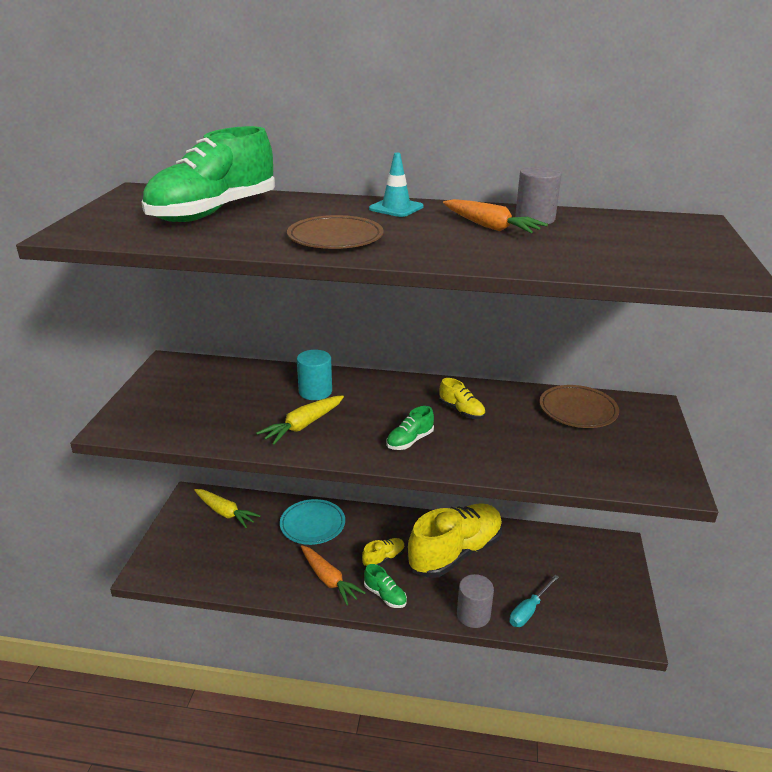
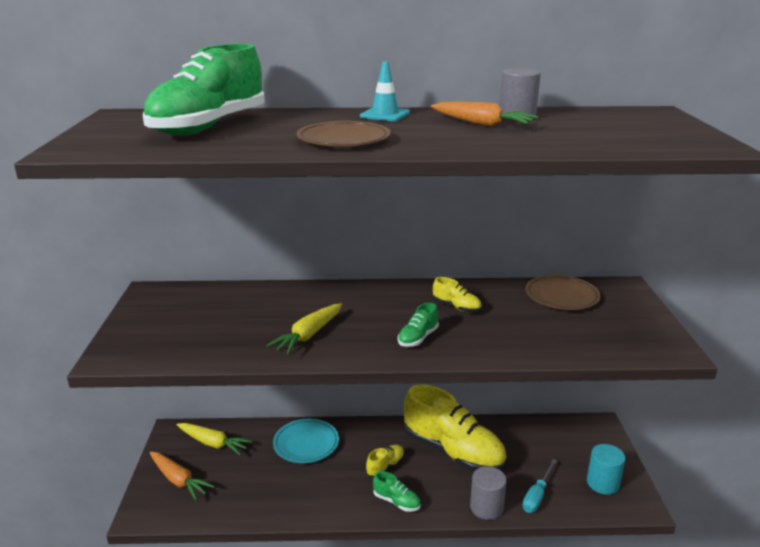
camera: 10 degrees left, 5 degrees down
turquoise cylinder [297,350,332,400] -> turquoise cylinder moved to [587,444,626,495]
orange carrot [301,545,366,606] -> orange carrot moved to [150,452,215,501]
yellow shoe [407,503,503,578] -> yellow shoe turned 90 degrees clockwise [404,384,507,472]

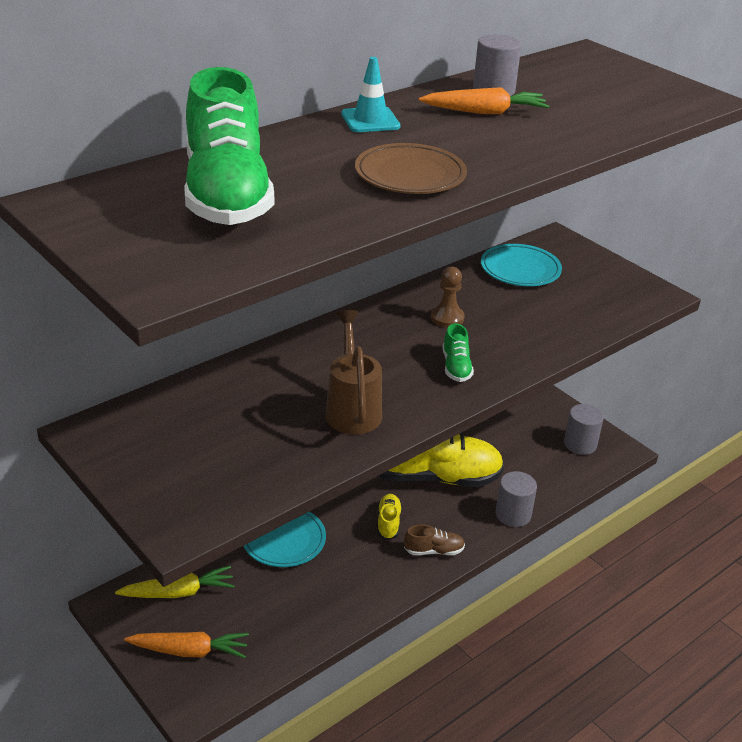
camera: 40 degrees left, 10 degrees up
yellow carrot [266,303,342,354] -> brown watering can [325,310,382,435]
green shoe [373,471,421,512] -> brown shoe [404,524,465,555]
yellow shoe [433,277,482,313] -> brown pawn [431,267,464,328]
turquoise screwdriver [522,459,557,513] -> none
brown plate [525,275,601,310] -> turquoise plate [481,244,562,286]
turquoise cylinder [587,444,626,495] -> grey cylinder [564,404,604,455]

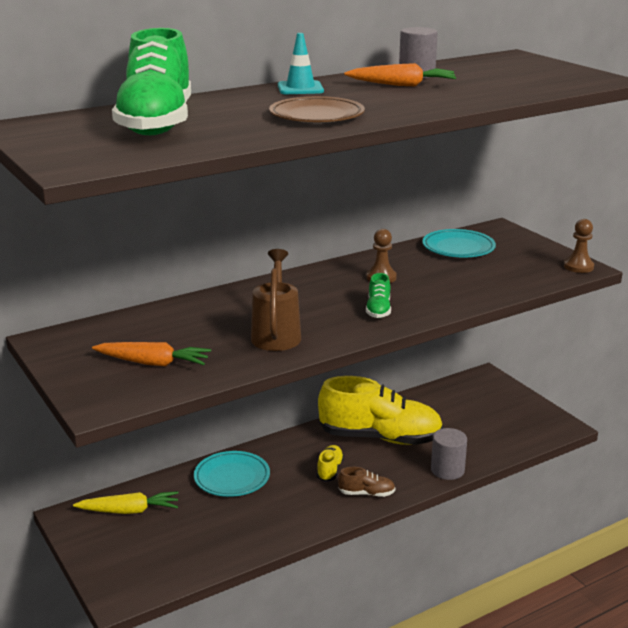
camera: 10 degrees right, 10 degrees down
orange carrot [124,632,249,658] -> orange carrot moved to [92,342,211,366]
grey cylinder [564,404,604,455] -> none
none -> brown pawn [564,219,594,273]

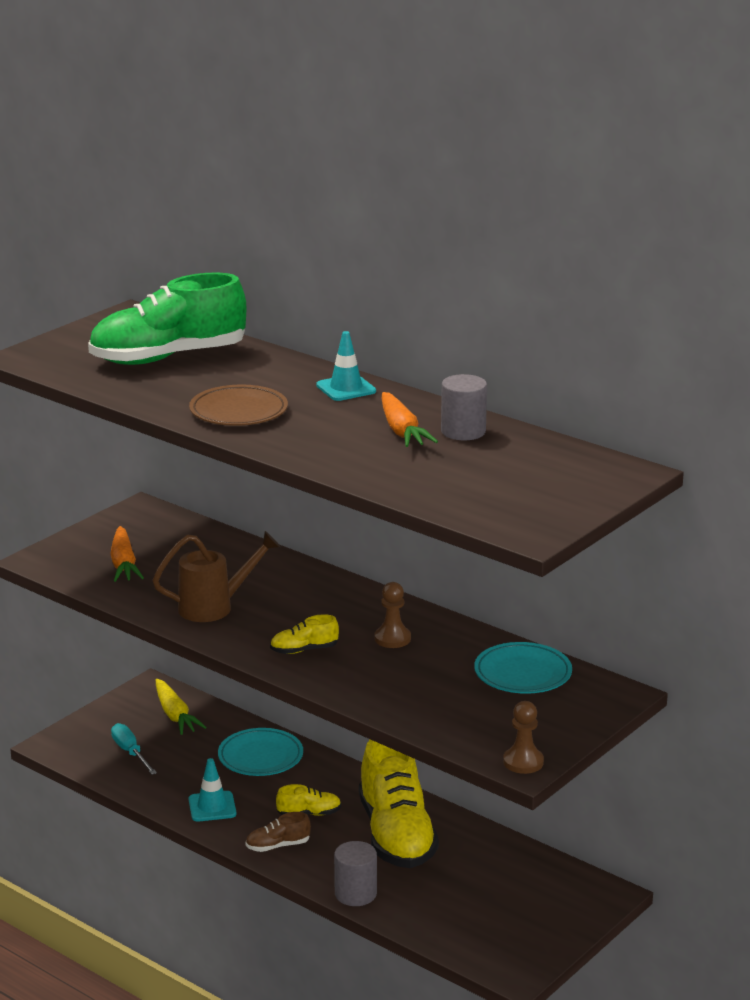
camera: 70 degrees right, 0 degrees up
brown shoe [338,467,395,497] -> brown shoe turned 90 degrees clockwise [245,812,311,852]
green shoe [366,273,391,318] -> yellow shoe [270,614,339,654]
none -> turquoise screwdriver [111,723,157,775]
none -> turquoise traffic cone [188,758,237,822]

